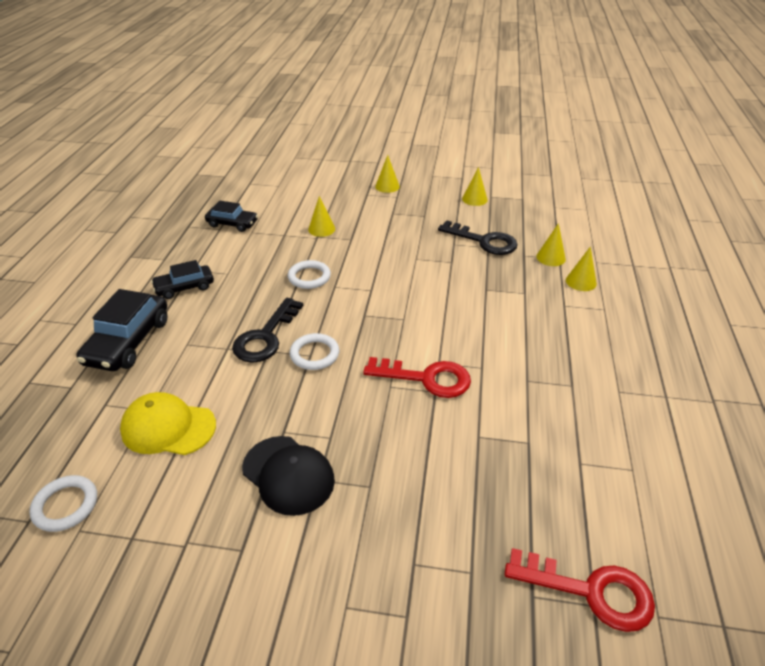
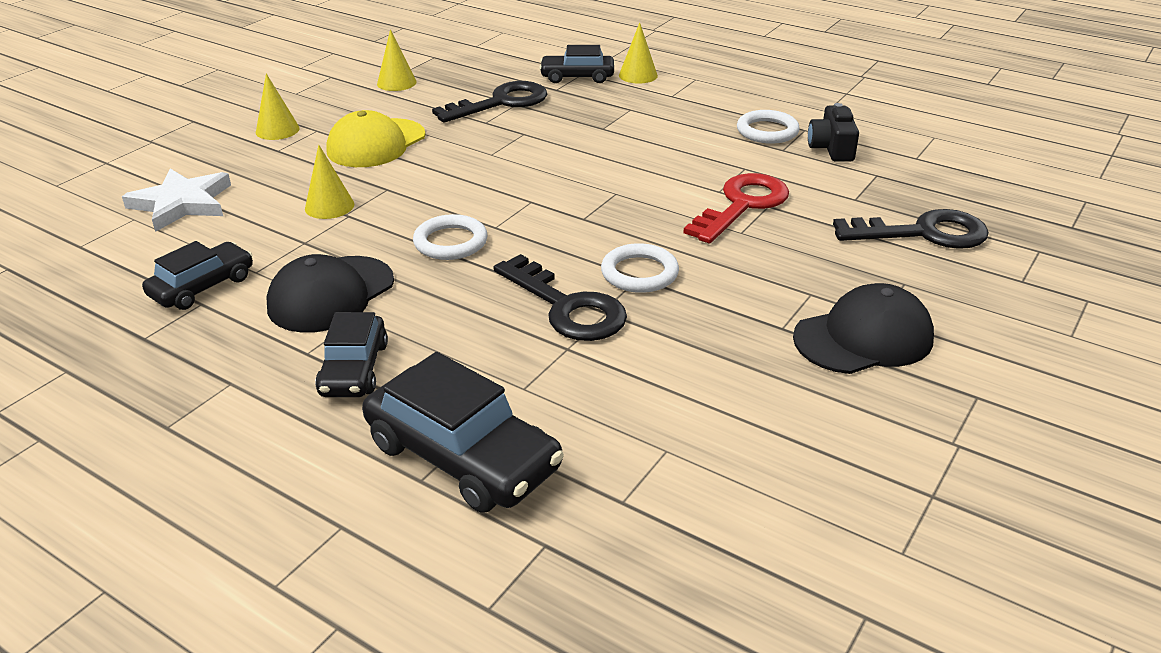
camera: 65 degrees left, 5 degrees down
white ring [29,475,97,532] -> white ring moved to [737,110,800,144]
yellow cap [120,392,216,455] -> yellow cap moved to [326,110,426,167]
red key [504,548,655,632] -> none
yellow cone [536,223,566,266] -> black car [539,45,614,83]
none -> white star [122,169,231,232]
none -> black cap [266,254,394,333]
none -> black camera [808,103,859,162]
none -> black key [833,209,989,249]

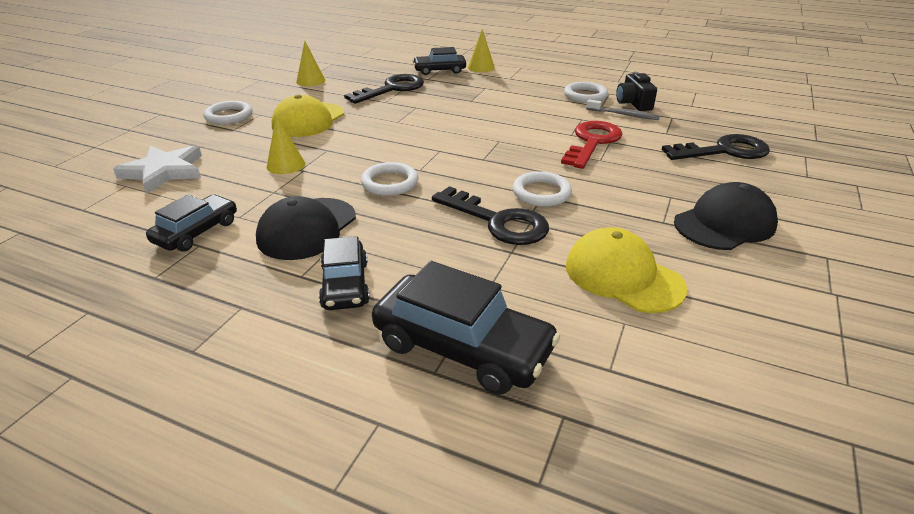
camera: 10 degrees left, 0 degrees up
yellow cone [256,73,300,140] -> white ring [203,101,252,125]
none -> yellow cap [566,227,687,313]
none -> grey toothbrush [586,99,660,120]

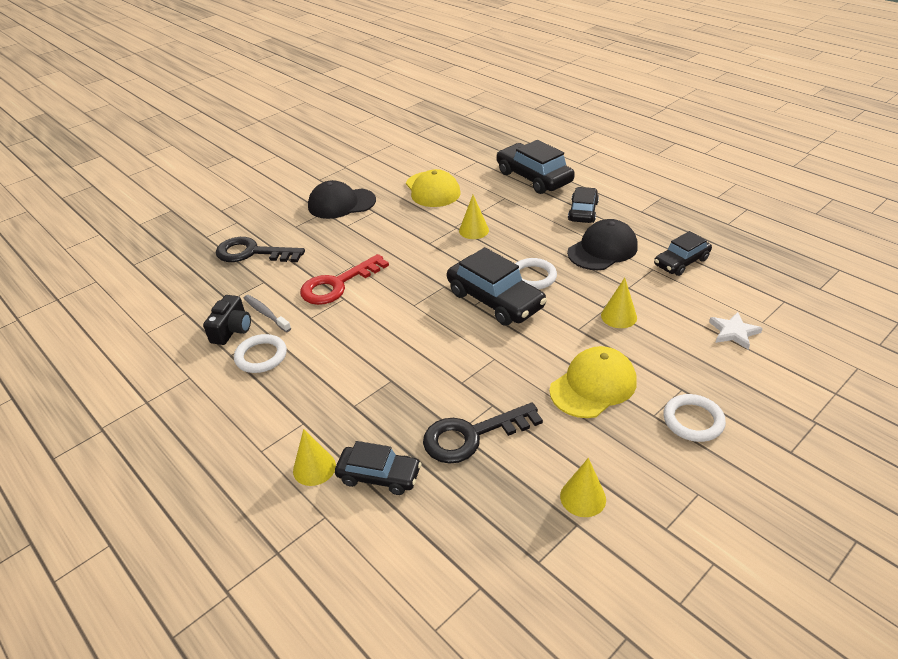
camera: 155 degrees left, 5 degrees up
white star [113,145,202,194] -> white star [709,312,763,350], size x0.64
black key [432,186,549,245] -> yellow cone [459,195,489,239]
white ring [512,171,572,207] -> none
none -> black car [447,247,547,326]

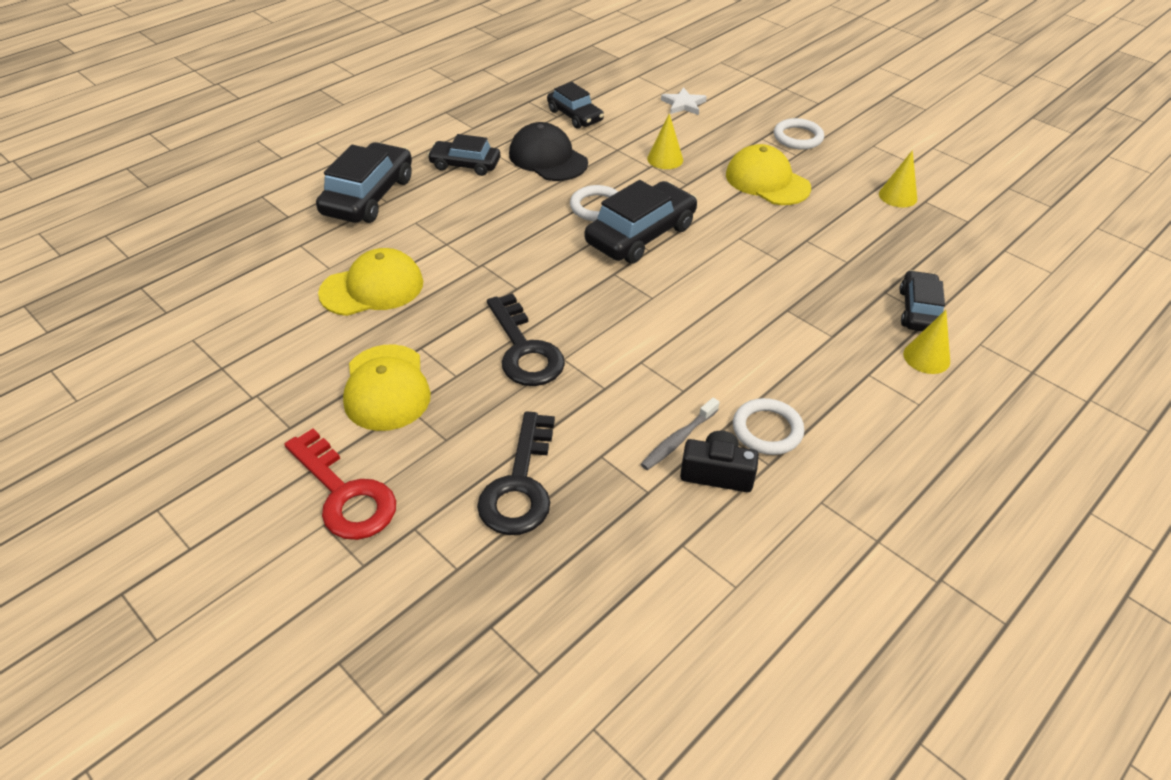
camera: 95 degrees left, 5 degrees up
red key [300,254,389,305] -> red key moved to [284,429,396,540]
black cap [308,180,376,219] -> yellow cap [343,344,431,431]
black key [423,402,543,464] -> black key moved to [487,293,565,386]
yellow cone [459,195,489,239] -> none
black car [497,140,575,194] -> black car turned 150 degrees clockwise [316,142,412,223]

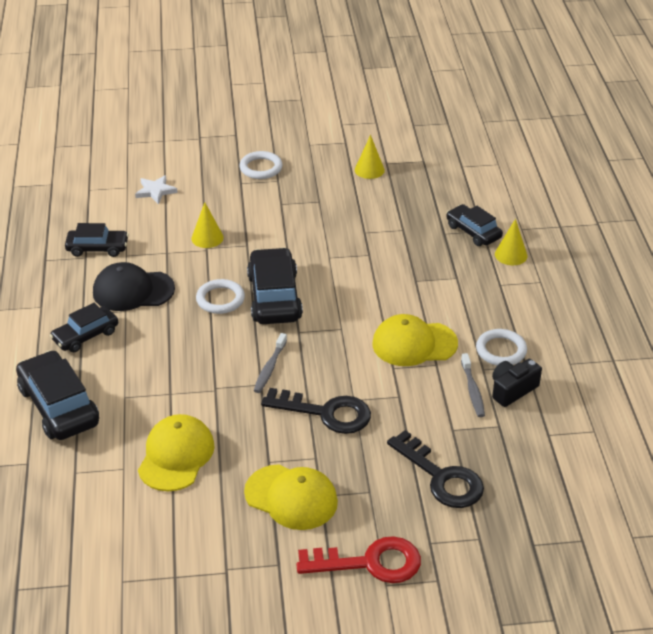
camera: 50 degrees left, 5 degrees down
yellow cap [726,144,811,205] -> yellow cap moved to [372,314,458,366]
none -> grey toothbrush [254,333,287,393]

